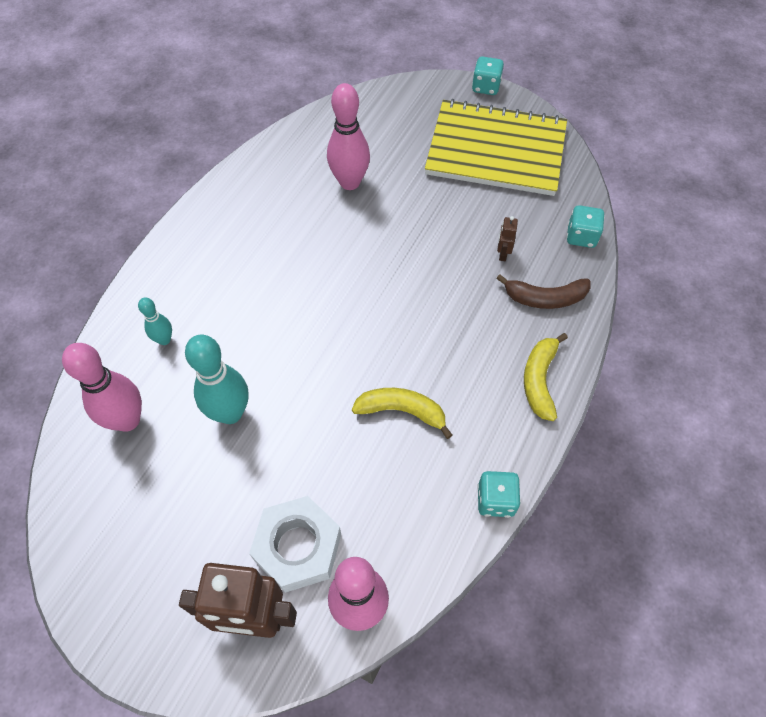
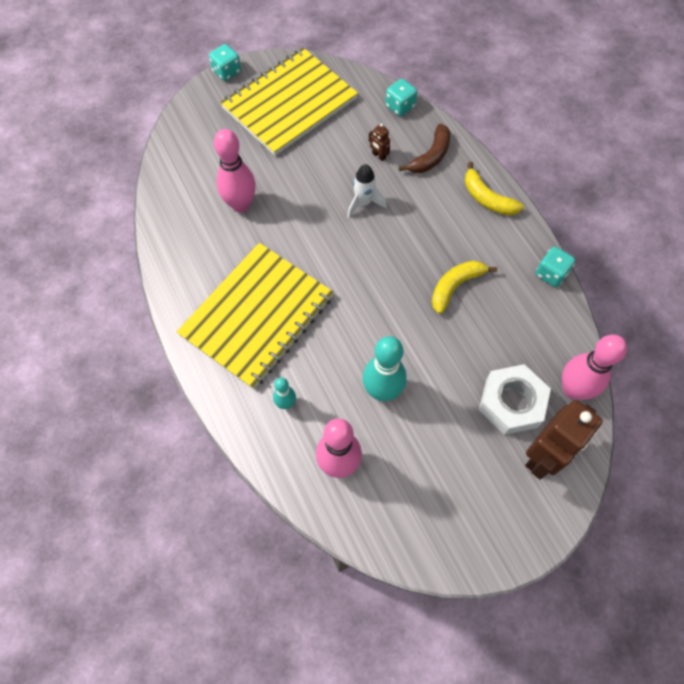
camera: 55 degrees left, 5 degrees up
none -> yellow notebook [177,243,334,389]
none -> white rocket [347,164,387,218]

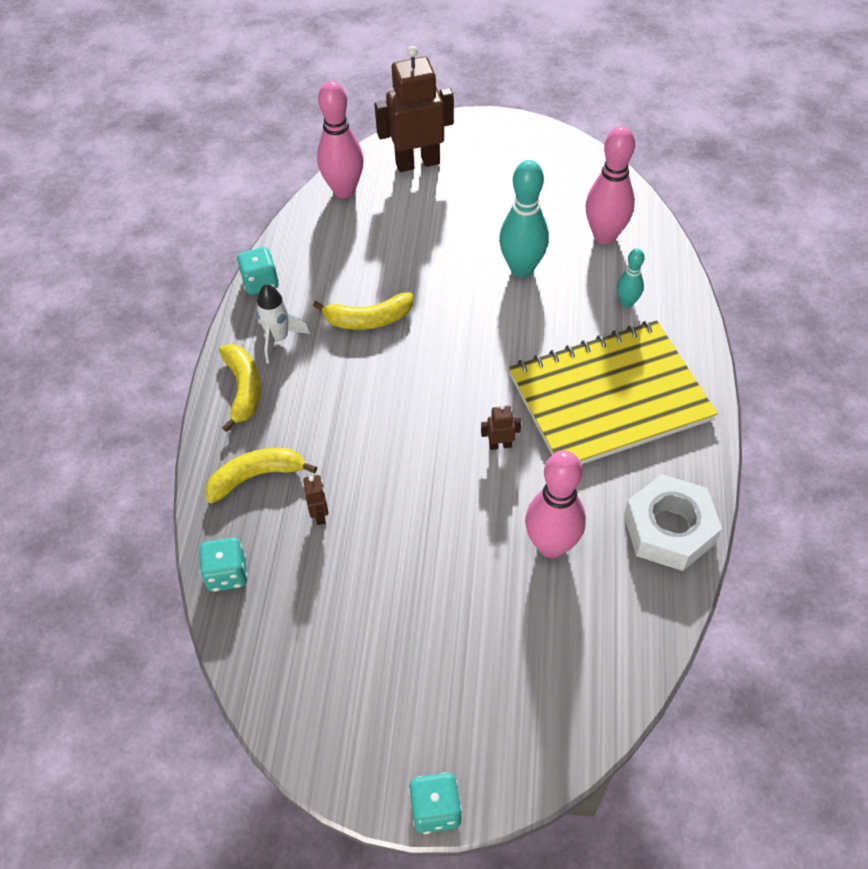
camera: 145 degrees left, 10 degrees down
yellow notebook [220,48,358,156] -> none
white rocket [347,164,387,218] -> white rocket moved to [256,284,310,364]
brown banana [399,123,450,173] -> yellow banana [205,448,317,503]
white nut [479,364,551,435] -> white nut moved to [624,474,722,571]
none -> brown robot [481,404,521,450]

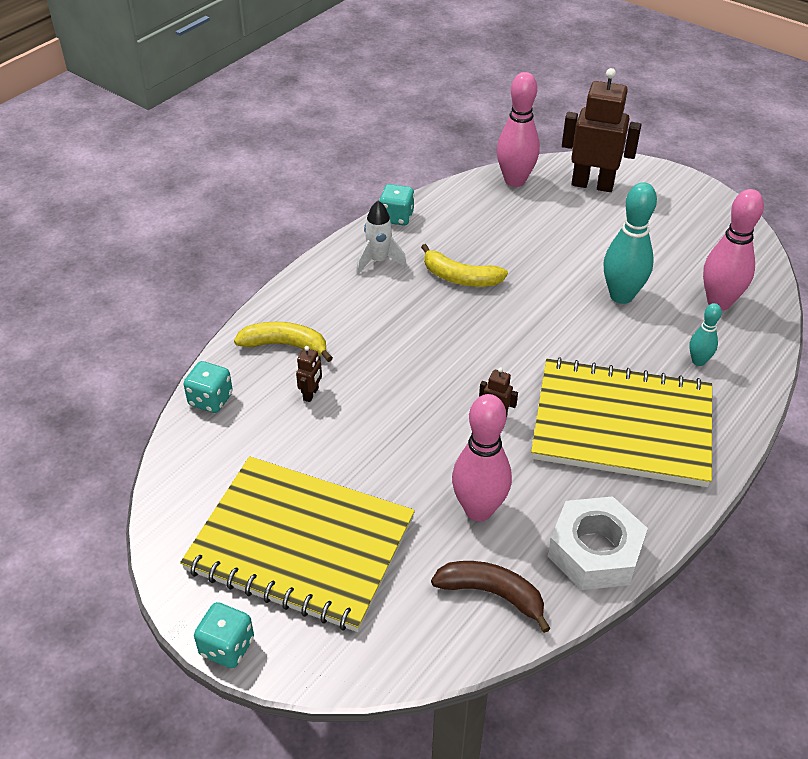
camera: 30 degrees right, 10 degrees down
yellow banana [219,344,261,432] -> none
none -> yellow notebook [180,456,415,632]
none -> brown banana [431,561,551,633]

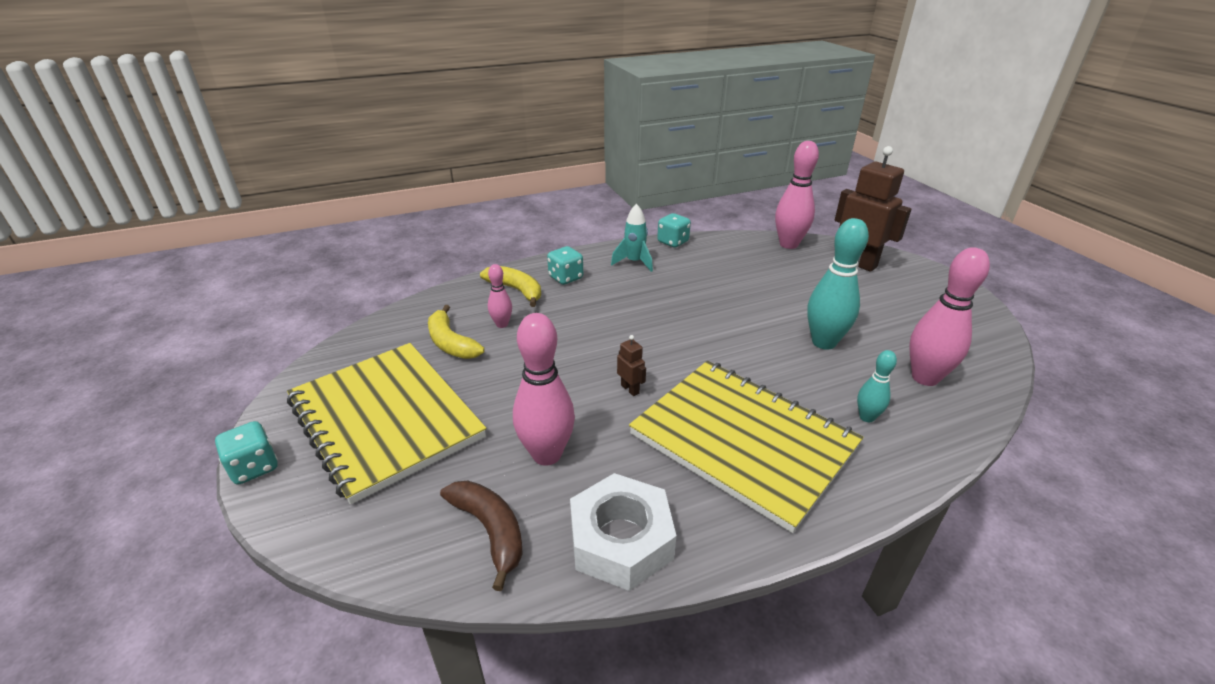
camera: 30 degrees right, 10 degrees down
turquoise dice [183,361,233,413] -> turquoise dice moved to [547,246,583,285]
brown robot [296,346,322,402] -> pink bowling pin [488,264,512,328]
white rocket [356,200,407,274] -> turquoise rocket [611,204,653,272]
yellow banana [421,244,508,287] -> yellow banana moved to [428,305,485,359]

